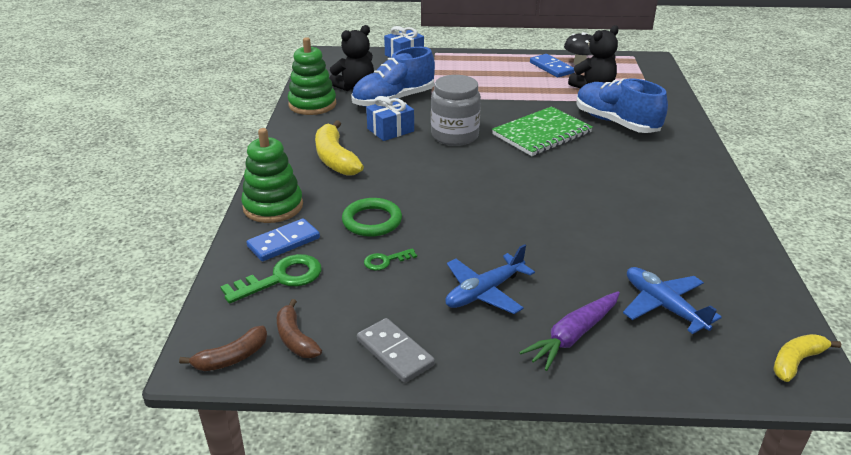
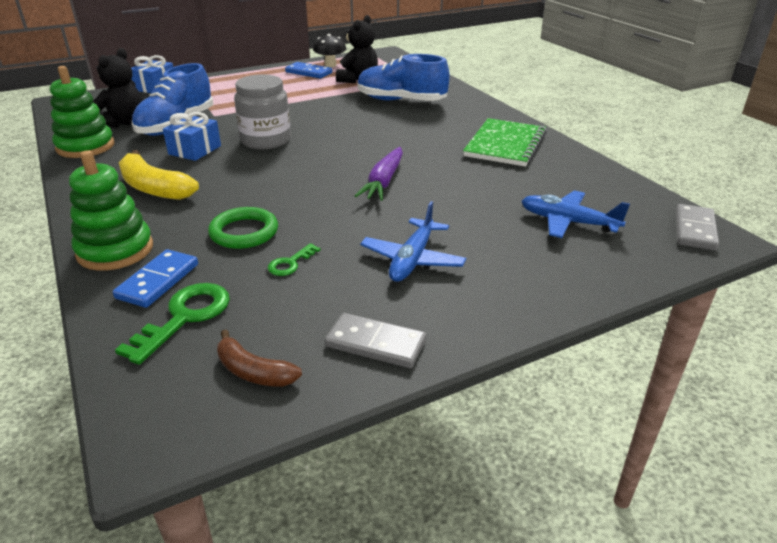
camera: 30 degrees left, 0 degrees up
brown banana [179,326,267,371] -> none
green notebook [492,106,593,156] -> green notebook moved to [463,118,547,167]
purple carrot [519,291,620,371] -> purple carrot moved to [355,147,403,201]
yellow banana [773,334,841,382] -> grey domino [676,204,719,250]

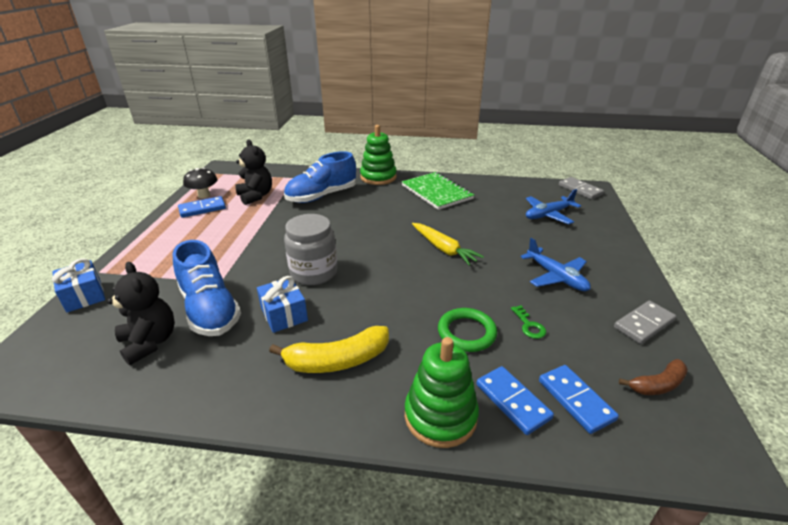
camera: 55 degrees left, 0 degrees up
green stacking toy [50,66,115,158] -> green stacking toy moved to [360,125,397,185]
green key [115,283,230,365] -> blue domino [539,365,619,434]
purple carrot [355,147,403,201] -> yellow carrot [412,223,484,266]

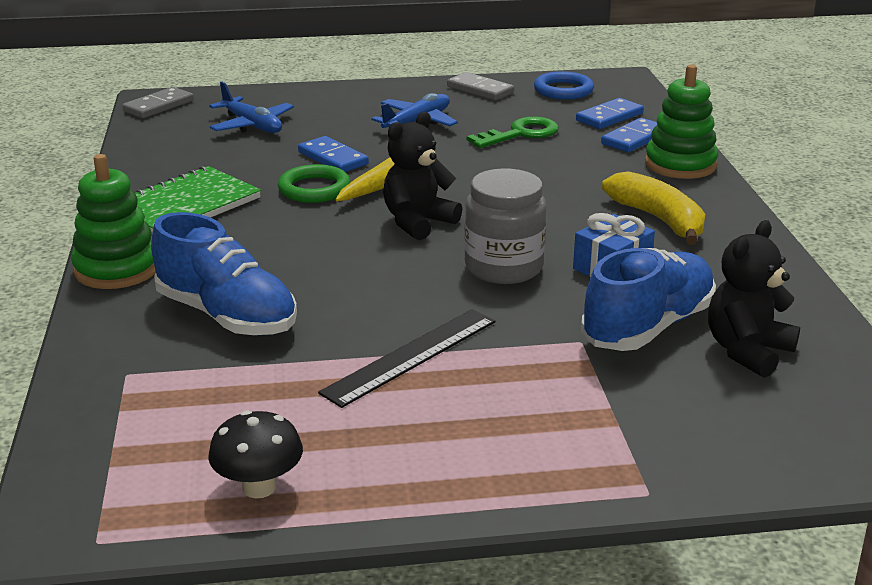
camera: 105 degrees left, 5 degrees down
blue gift [52,258,105,313] -> none
blue domino [178,196,226,218] -> blue domino moved to [298,136,369,172]
black teddy bear [235,139,272,205] -> black teddy bear moved to [383,112,462,240]
green ring [438,308,497,352] -> green ring moved to [278,164,351,203]
green key [511,305,546,339] -> green key [467,116,559,148], size x1.81
brown banana [619,359,688,395] -> blue ring [534,71,594,100]
none -> black ruler [318,309,496,408]

